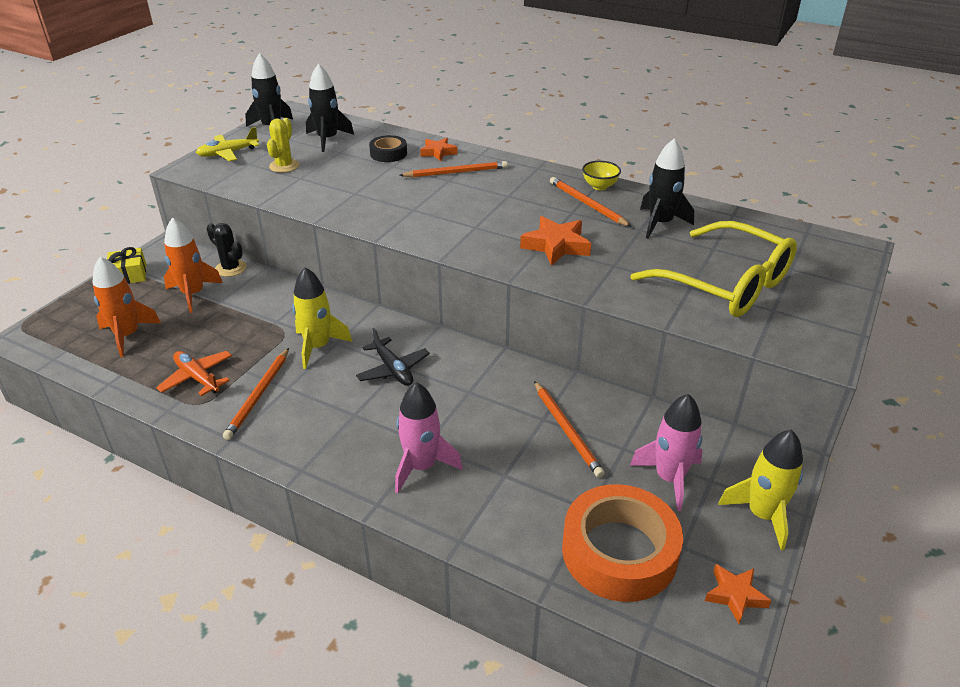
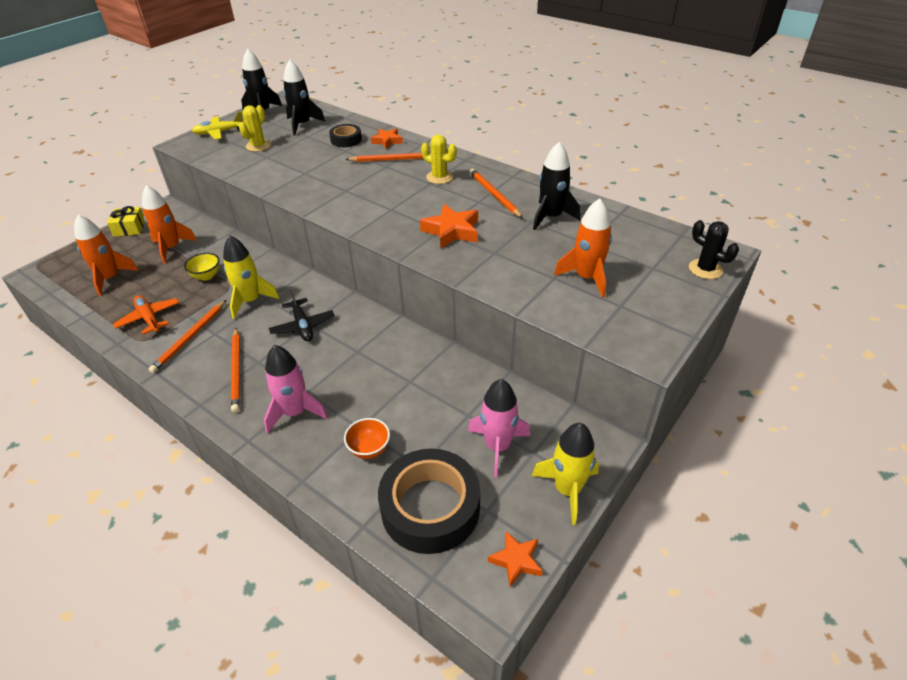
camera: 10 degrees right, 5 degrees up
black cactus [206,223,247,277] -> black cactus moved to [689,220,739,279]
orange pencil [534,381,605,478] -> orange pencil moved to [231,328,240,413]
orange tape [562,484,683,602] -> black tape [378,449,480,554]
yellow bowl [582,161,621,190] -> yellow bowl moved to [184,253,220,281]
yellow glasses [631,221,797,317] -> orange rocket [554,198,612,298]
none -> orange bowl [344,418,390,459]
none -> yellow cactus [421,135,457,184]

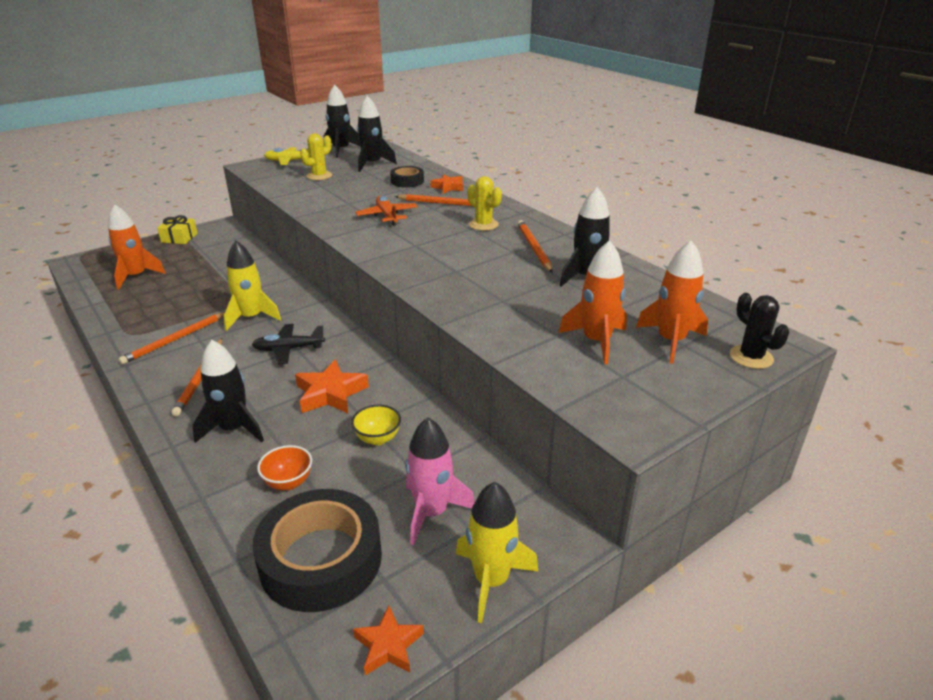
camera: 15 degrees right, 10 degrees down
orange plane [113,295,179,335] -> orange plane moved to [355,196,418,226]
orange rocket [142,185,197,264] -> orange rocket moved to [636,240,708,364]
yellow bowl [184,253,220,281] -> yellow bowl moved to [351,404,401,445]
pink rocket [264,345,327,434] -> black rocket [192,340,264,443]
black plane [269,289,335,341] -> black plane turned 90 degrees clockwise [252,324,325,364]
orange star [420,204,478,249] -> orange star moved to [295,360,369,413]

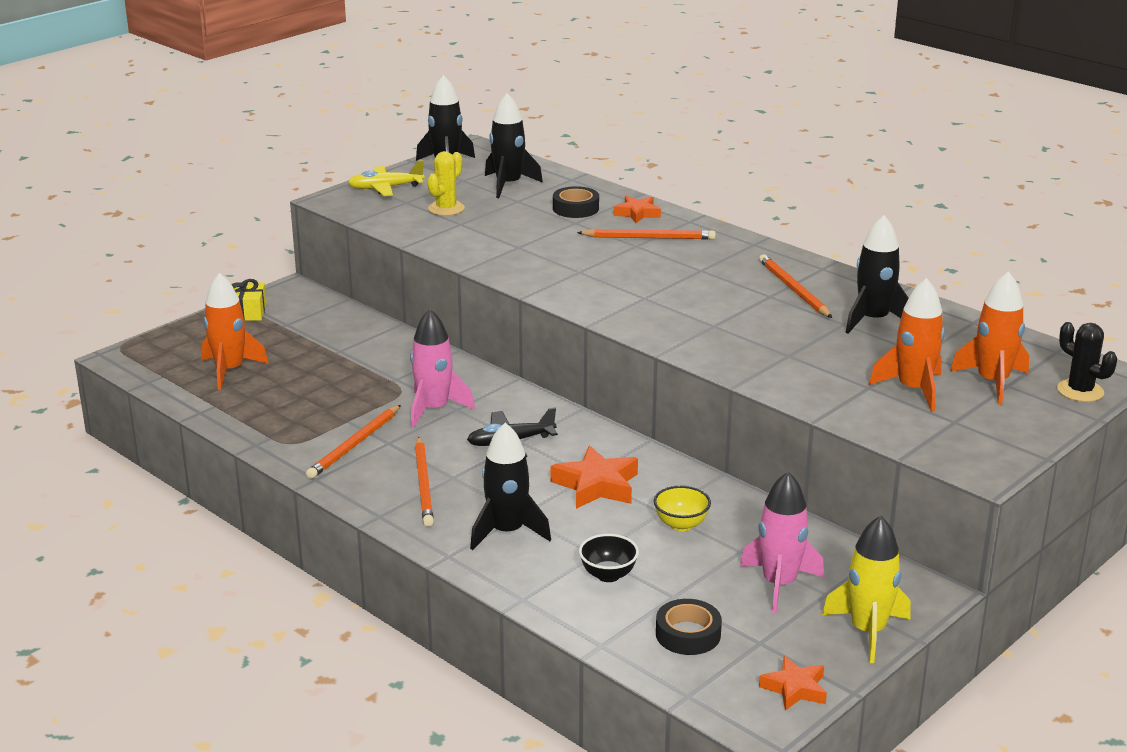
camera: 10 degrees left, 5 degrees down
yellow rocket [224,241,281,331] -> pink rocket [410,309,475,428]
black tape [252,489,382,612] -> black tape [656,599,722,655], size x0.51
orange bowl [257,445,312,490] -> black bowl [579,534,639,582]
orange plane [355,196,418,226] -> none
yellow cactus [467,176,502,231] -> none

